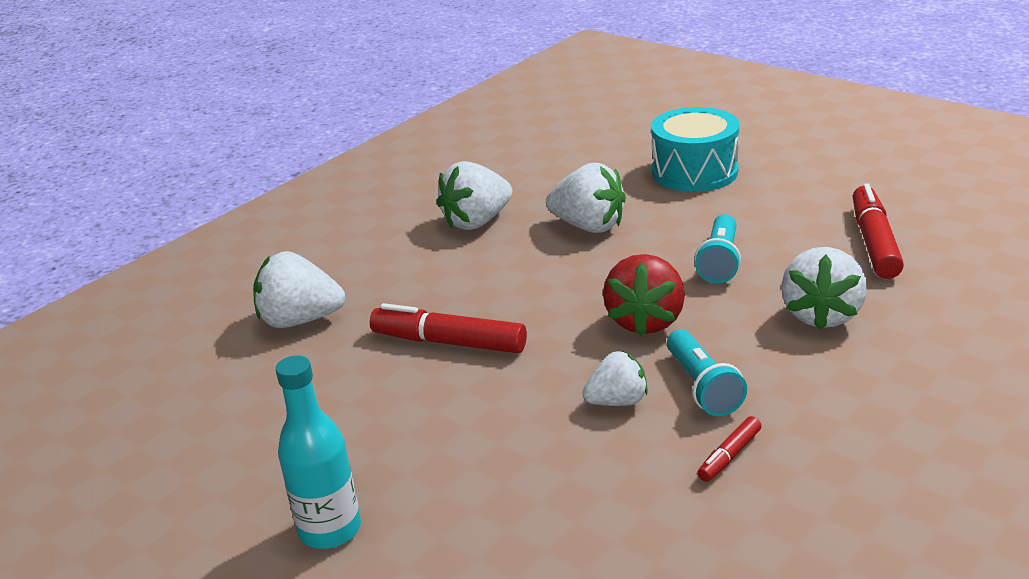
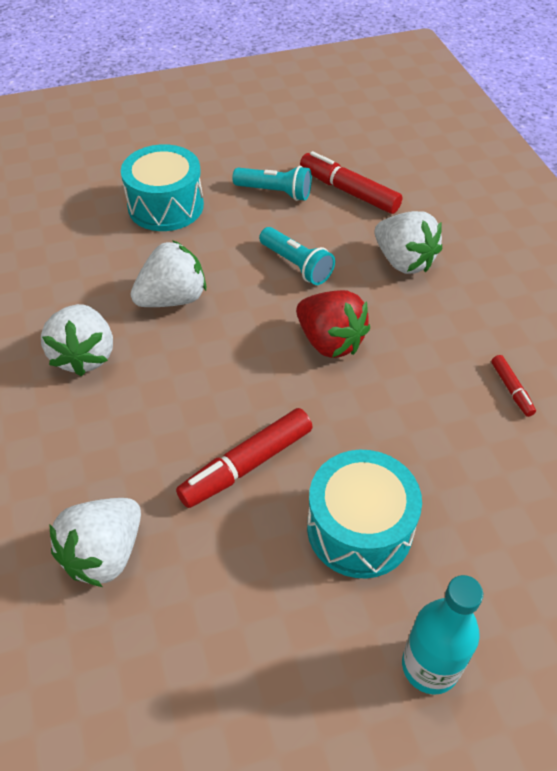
camera: 60 degrees left, 20 degrees up
white strawberry [582,351,648,406] -> none
turquoise flashlight [667,330,747,416] -> turquoise flashlight moved to [233,166,312,201]
none -> turquoise drum [307,450,422,578]

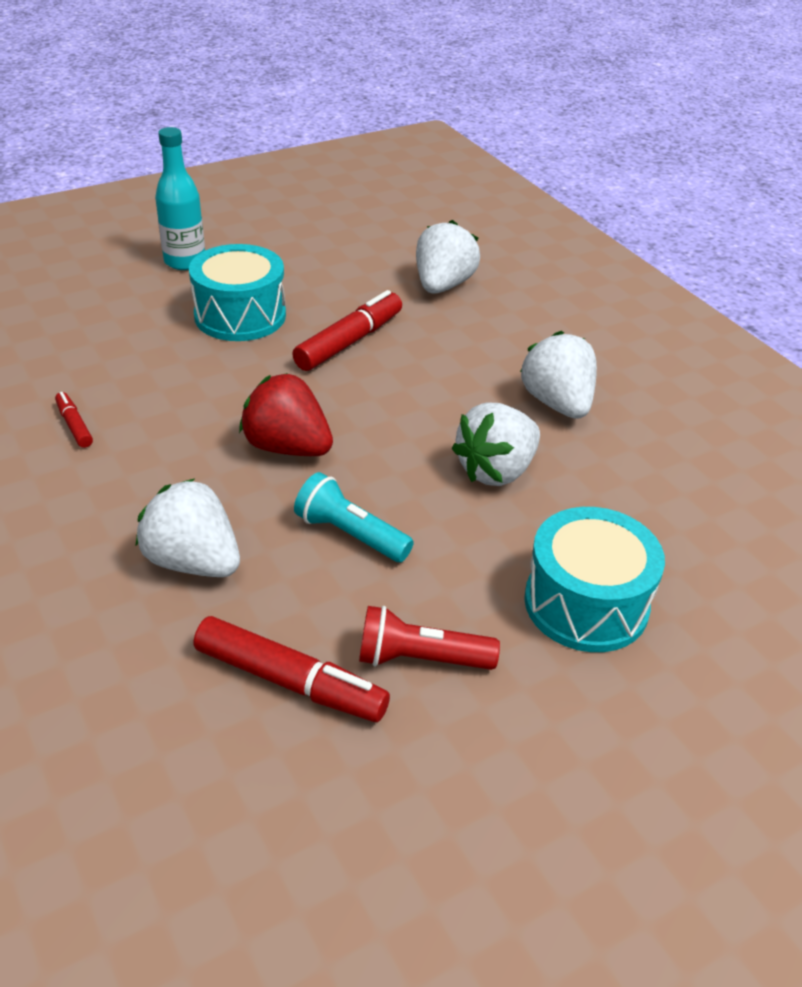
camera: 165 degrees right, 10 degrees down
turquoise flashlight [233,166,312,201] -> red flashlight [359,606,500,670]

